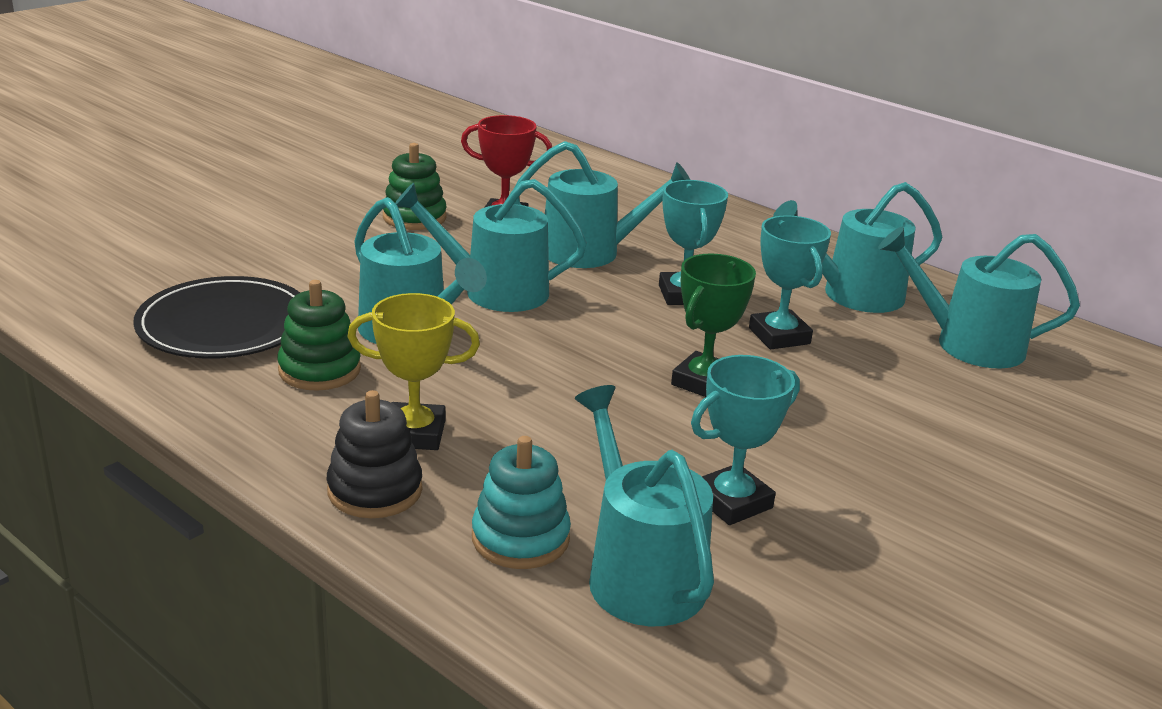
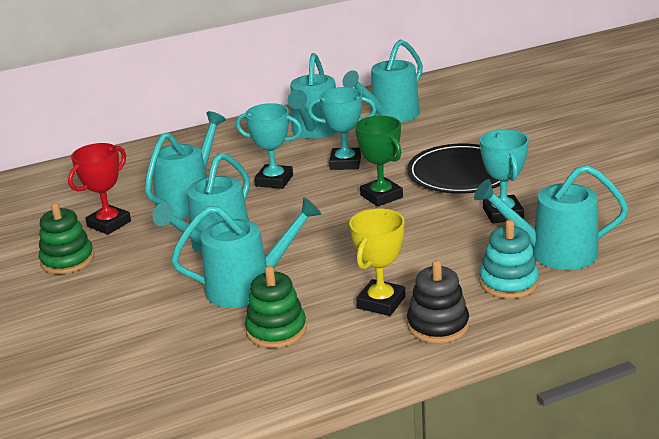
camera: 60 degrees left, 0 degrees up
black plate [133,276,300,359] -> black plate moved to [407,144,500,194]

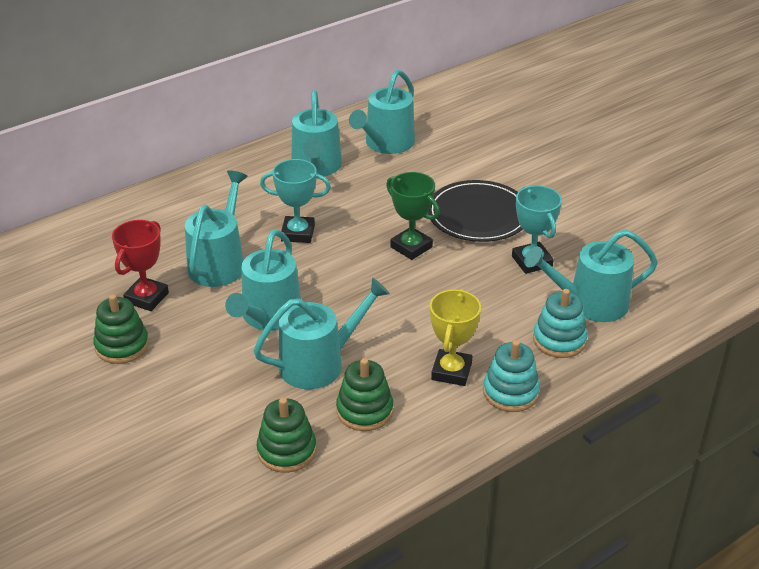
camera: 15 degrees left, 10 degrees up
turquoise trophy [308,87,376,170] -> none
black stacking toy [407,260,469,344] -> turquoise stacking toy [483,340,540,412]
none -> green stacking toy [257,397,316,473]

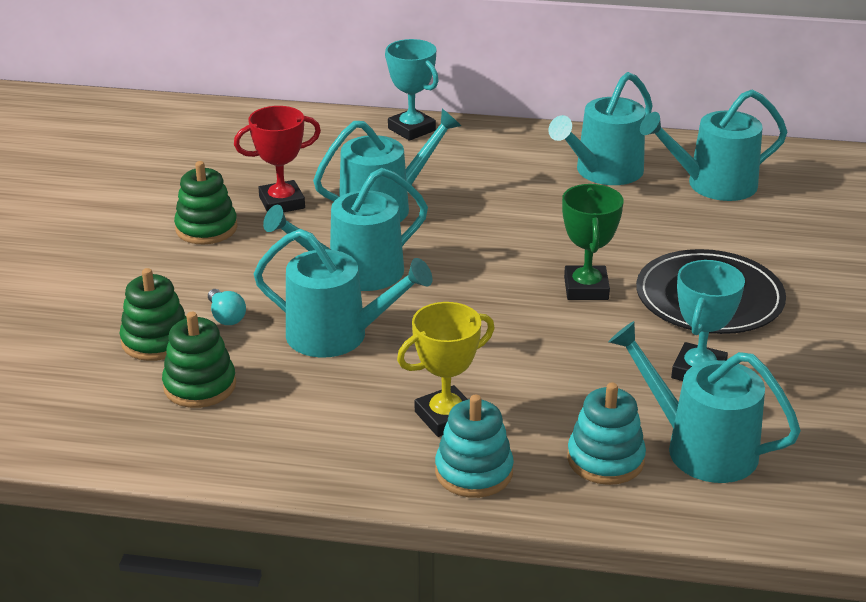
camera: 45 degrees right, 5 degrees down
turquoise trophy [260,159,331,243] -> turquoise trophy moved to [385,39,439,141]
green stacking toy [336,358,393,431] -> green stacking toy moved to [119,268,187,361]
none -> turquoise light bulb [208,289,246,325]

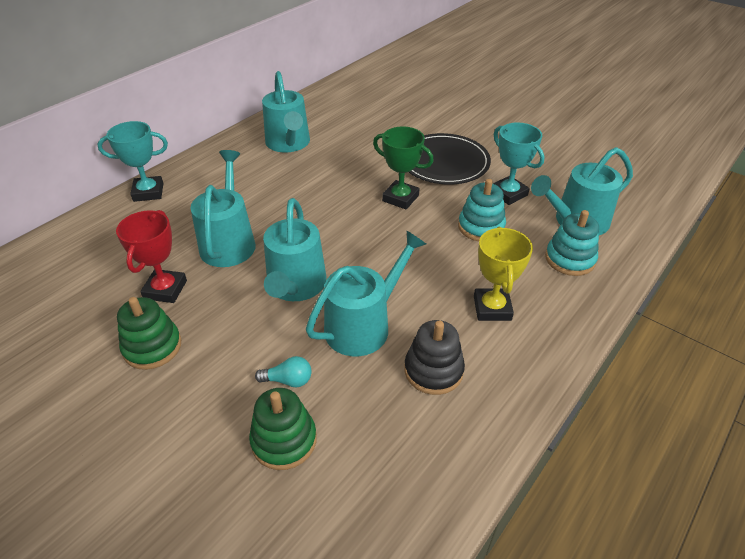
camera: 60 degrees left, 10 degrees up
green stacking toy [162,312,236,408] -> none
turquoise stacking toy [435,395,514,498] -> turquoise stacking toy moved to [458,179,506,241]
turquoise watering can [640,89,787,201] -> none
none -> black stacking toy [404,320,465,395]

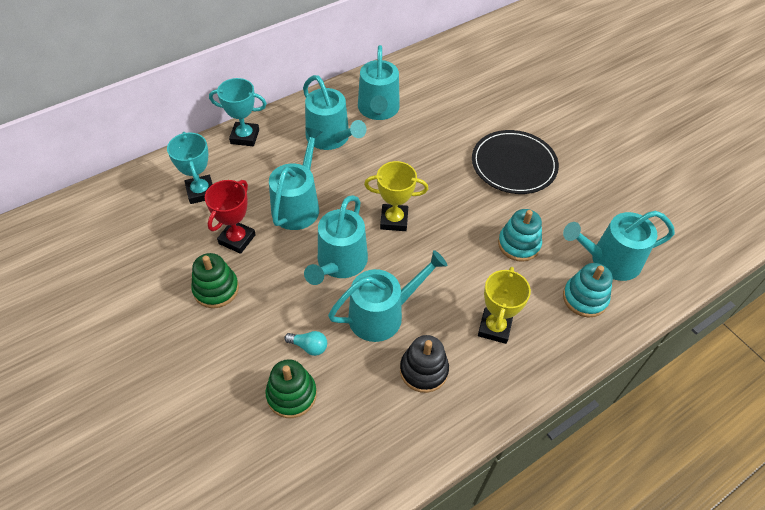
camera: 15 degrees right, 10 degrees up
green trophy [373,127,434,209] -> none
turquoise trophy [493,122,545,205] -> turquoise trophy moved to [167,132,213,204]
none -> turquoise watering can [303,75,367,150]
none -> yellow trophy [364,161,428,231]

